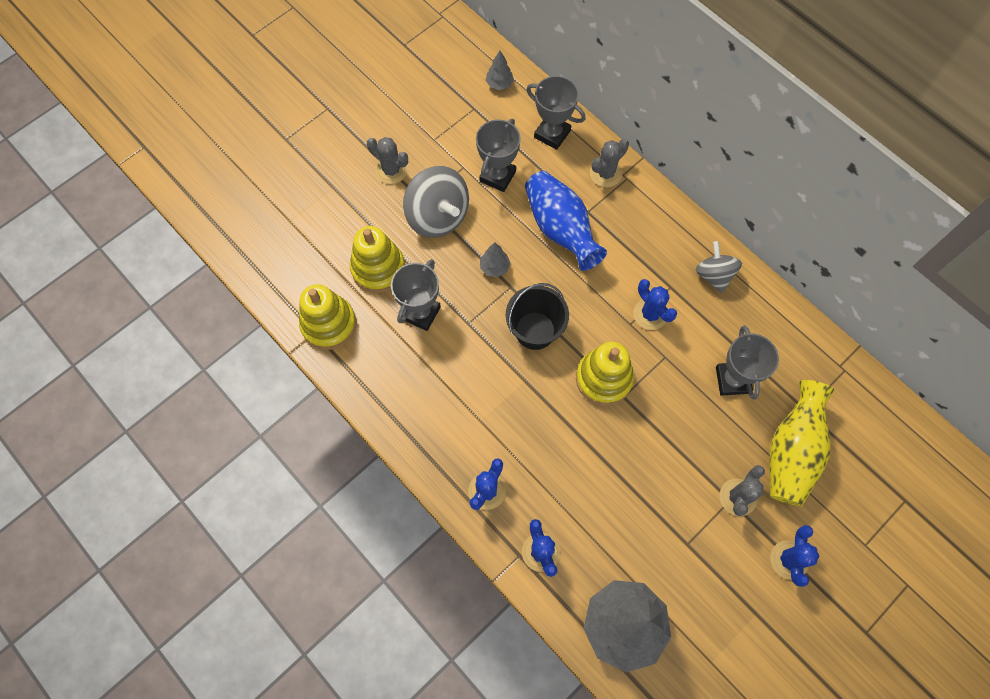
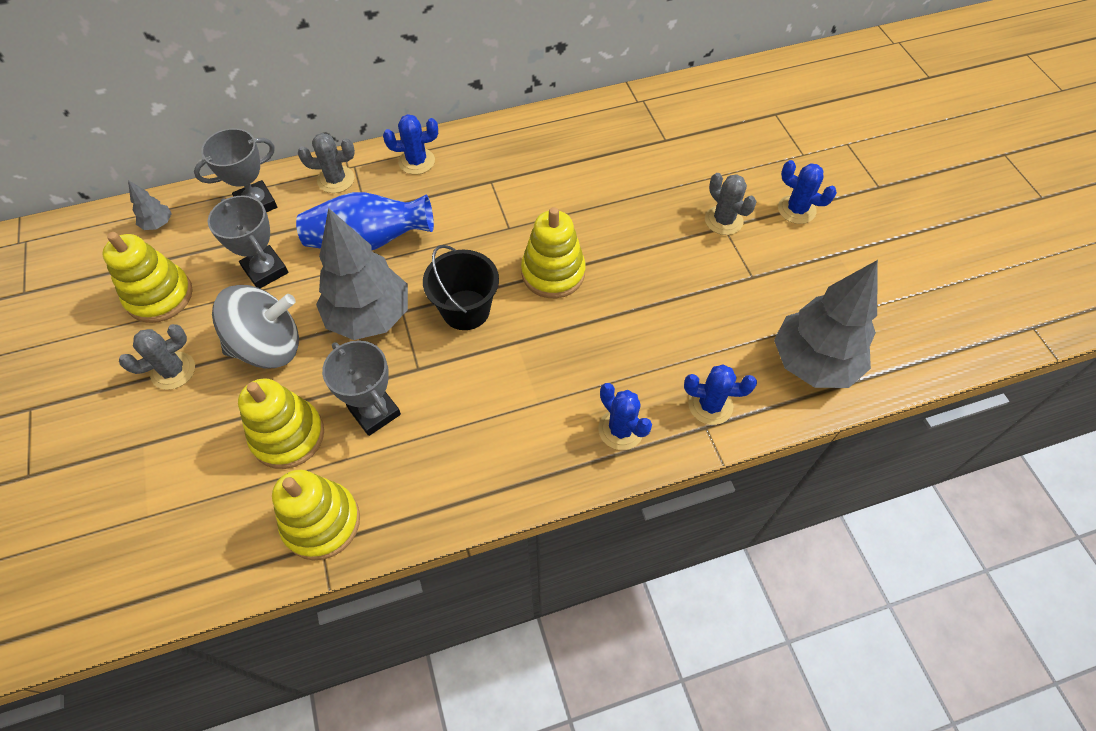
camera: 65 degrees left, 10 degrees down
grey tree [480,242,510,277] -> grey tree [316,208,408,340], size x2.38
grey cactus [590,139,629,187] -> grey cactus turned 75 degrees counterclockwise [298,133,355,193]
blue cactus [633,279,677,330] -> blue cactus moved to [383,114,438,175]
grey spinning top [696,241,742,293] -> none
grey trophy [716,325,779,400] -> none
yellow vase [769,380,835,506] -> none
none -> yellow stacking toy [102,232,193,323]

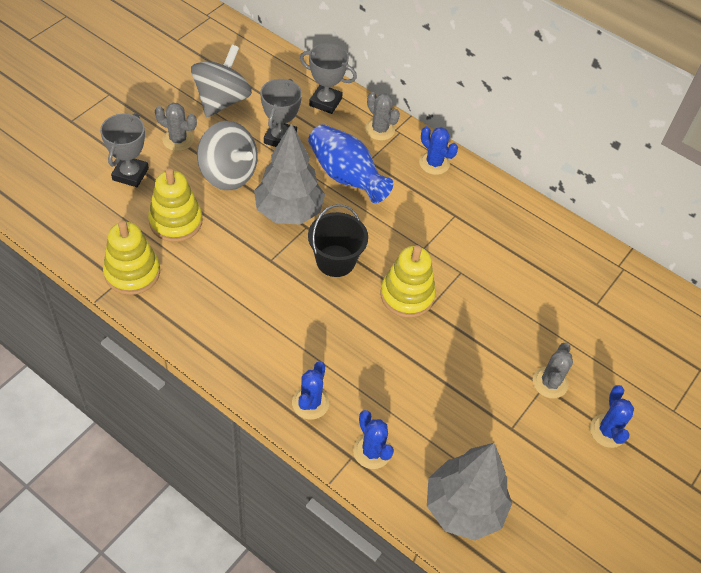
camera: 50 degrees right, 5 degrees down
yellow stacking toy [102,232,193,323] -> grey spinning top [191,45,252,118]
grey tree [128,180,172,230] -> none
grey trophy [322,340,401,436] -> grey trophy moved to [100,113,149,187]

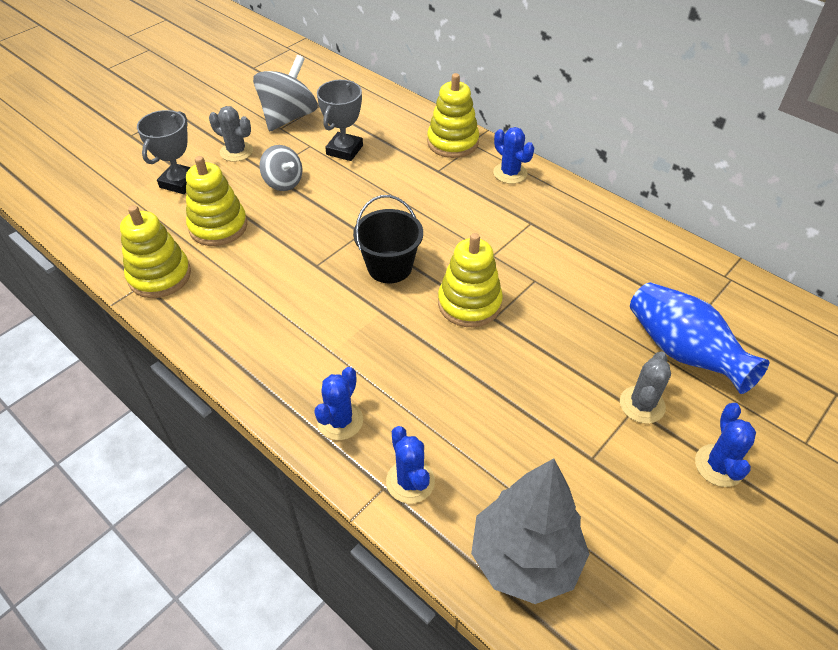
camera: 10 degrees right, 5 degrees down
grey spinning top [197,121,258,190] -> grey spinning top [260,145,302,191], size x0.61
grey tree [254,123,325,225] -> none
grey trophy [300,43,357,114] -> none
blue vase [308,124,393,203] -> blue vase moved to [630,282,769,394]
grey cactus [365,92,400,140] -> yellow stacking toy [427,73,479,158]

